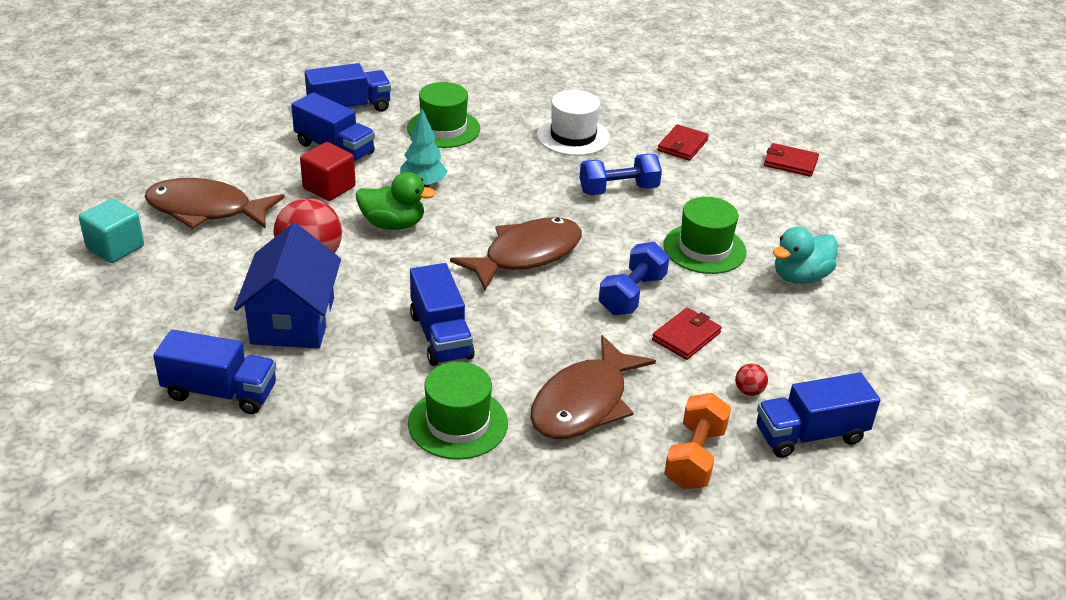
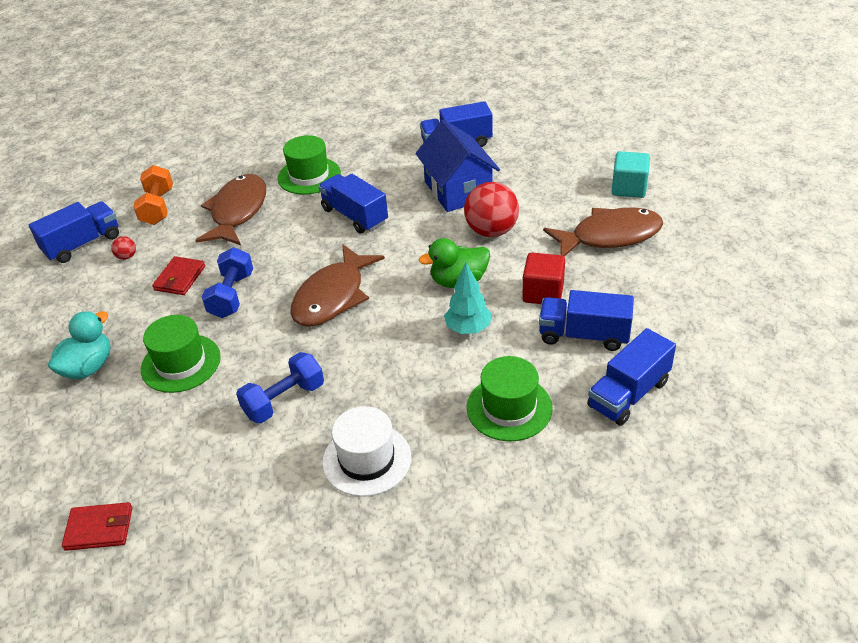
camera: 160 degrees right, 5 degrees up
red wallet [658,124,709,161] -> none

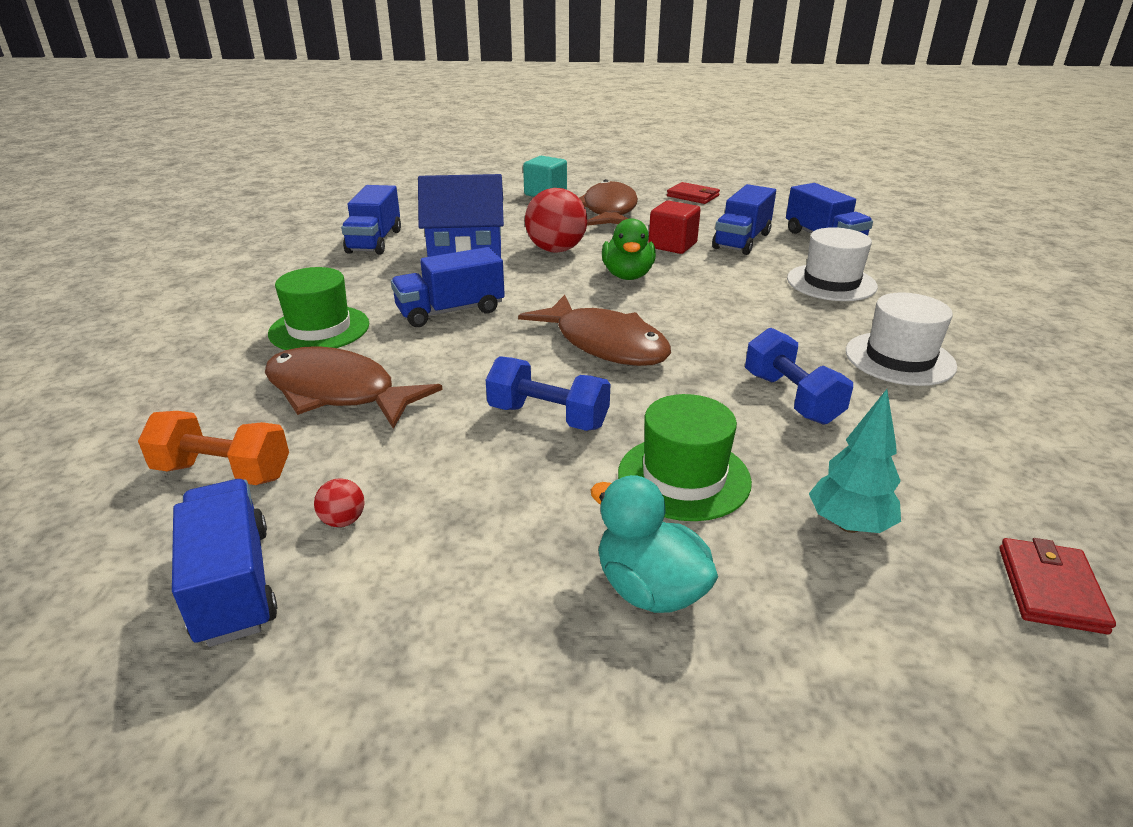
camera: 75 degrees left, 10 degrees down
red wallet [152,256,205,295] -> red wallet moved to [667,182,720,204]
turquoise tree [444,263,492,334] -> turquoise tree moved to [809,389,901,533]
green hat [467,356,553,441] -> white hat [787,227,878,301]

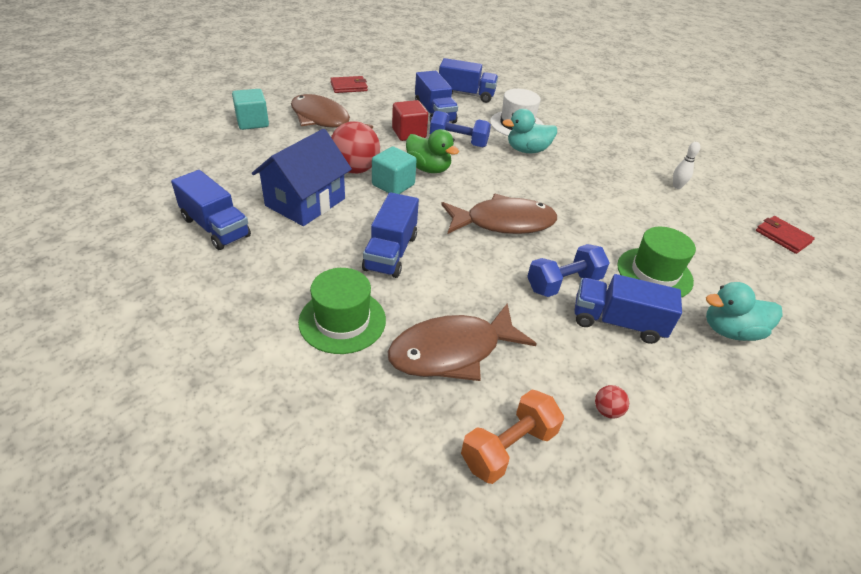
camera: 55 degrees left, 10 degrees up
blue truck [172,479,278,647] -> blue truck moved to [574,274,682,344]
blue dumbbell [745,328,853,425] -> blue dumbbell moved to [430,111,491,147]
turquoise tree [809,389,901,533] -> none
white hat [846,292,957,386] -> none
none -> turquoise cube [372,146,417,194]
none -> turquoise duck [502,109,557,153]
none -> white bowling pin [673,142,700,189]

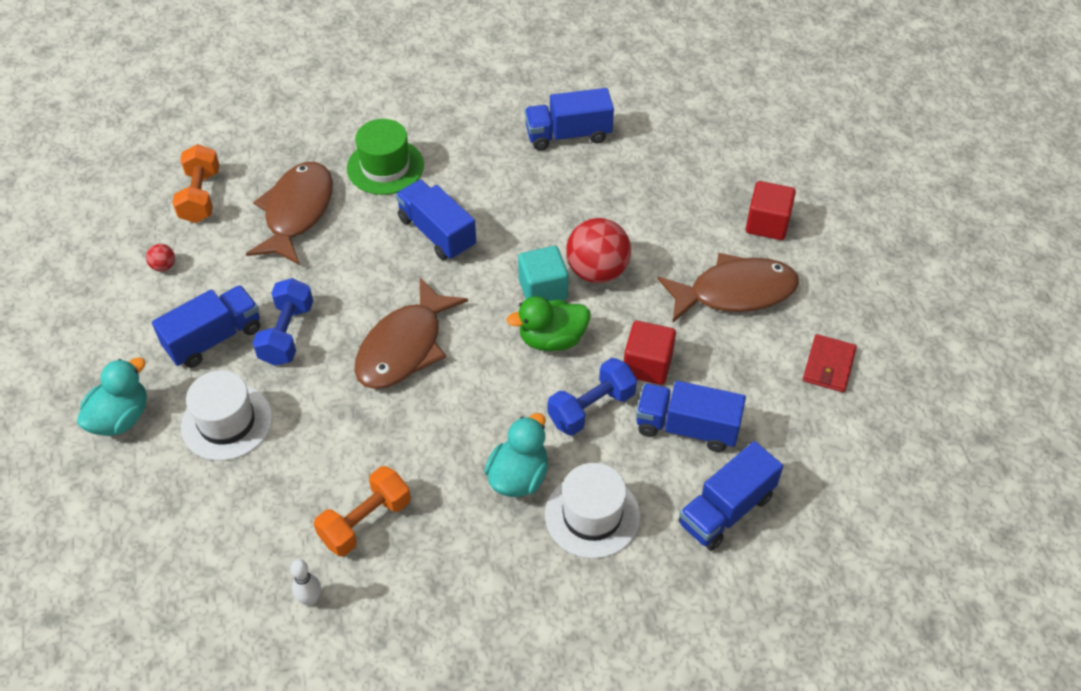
camera: 130 degrees right, 10 degrees up
turquoise cube [232,89,269,130] -> red cube [746,181,796,240]
blue house [252,129,352,226] -> none
green hat [617,227,696,297] -> white hat [181,371,272,461]
red wallet [756,216,815,254] -> none
none -> orange dumbbell [314,466,411,556]

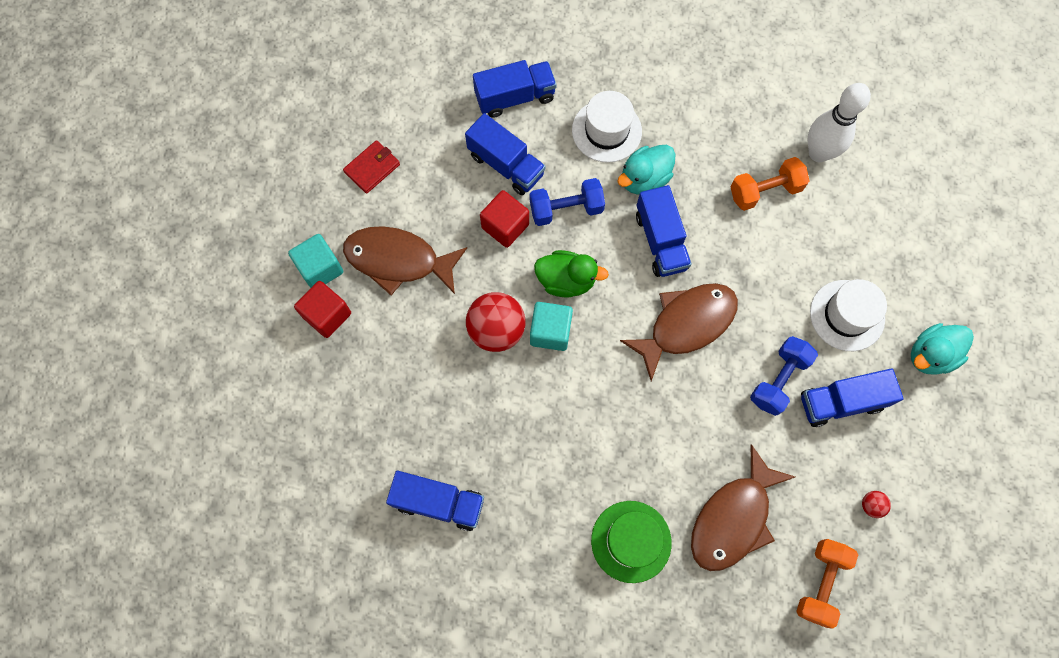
camera: 155 degrees left, 20 degrees up
white bowling pin [291,559,321,606] -> white bowling pin [808,83,871,162], size x2.10
blue truck [396,180,476,260] -> blue truck moved to [636,185,692,277]
none -> turquoise cube [288,234,343,288]

